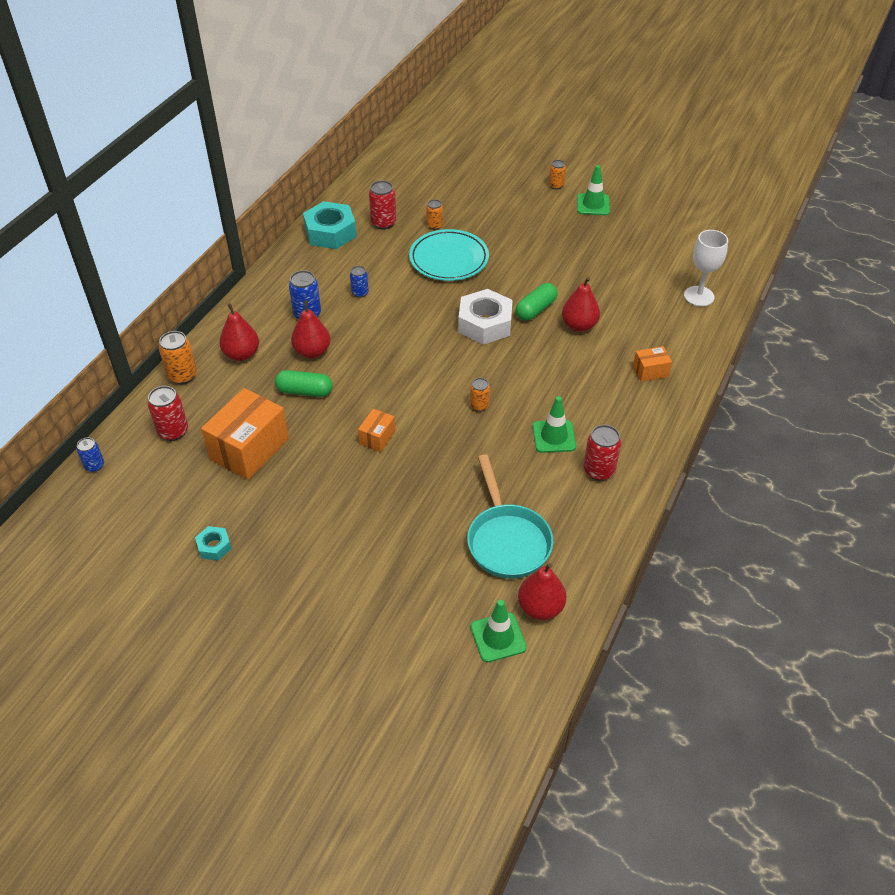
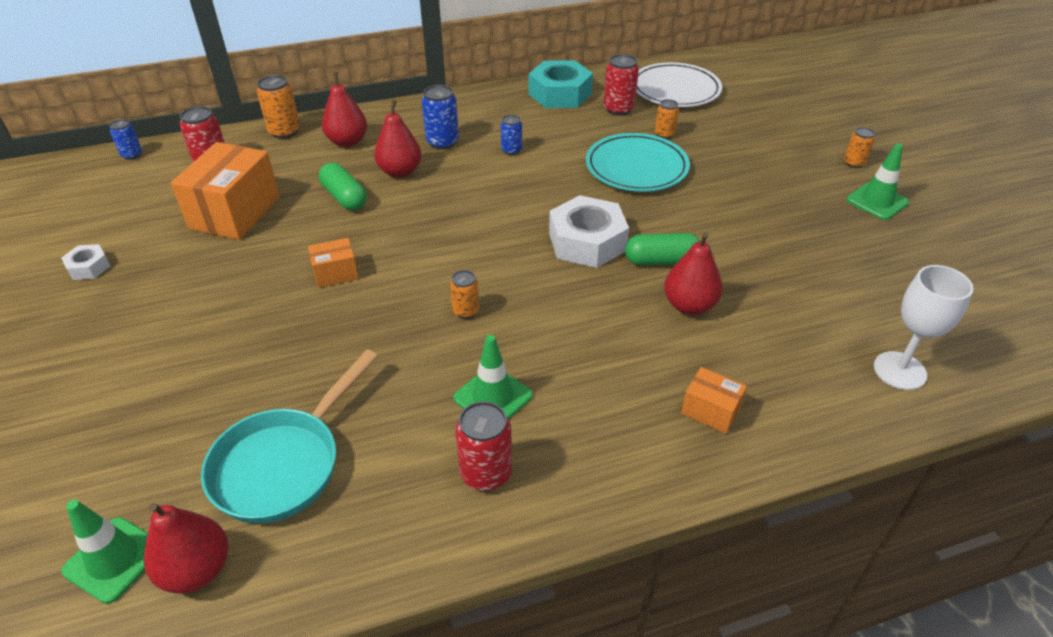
camera: 45 degrees right, 5 degrees down
turquoise nut [195,526,231,561] -> white nut [62,244,110,280]
orange box [201,388,289,480] -> orange box turned 60 degrees counterclockwise [171,142,280,240]
none -> white plate [636,62,722,107]

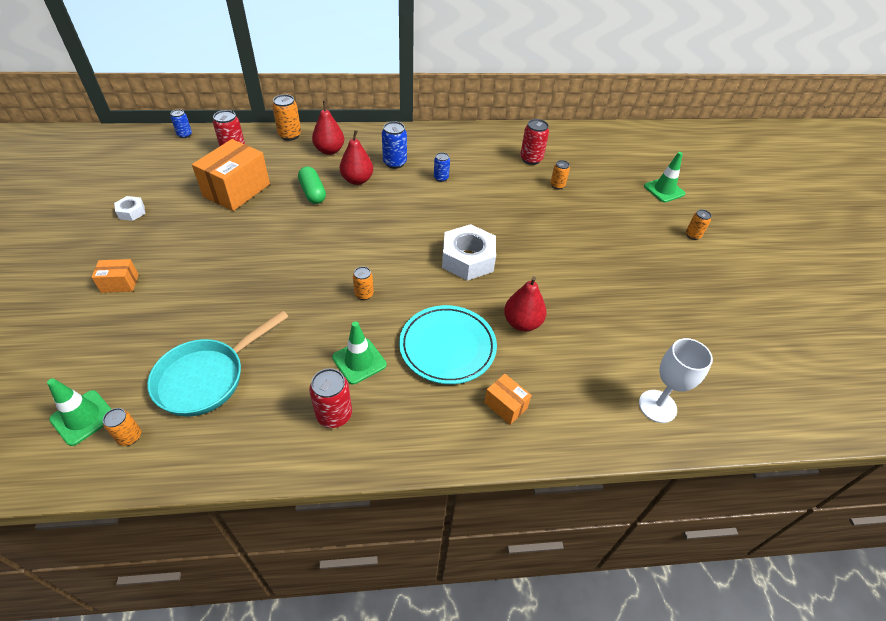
camera: 10 degrees right, 5 degrees up
red pear [144,503,228,593] -> orange can [103,408,141,446]
orange box [308,238,359,288] -> orange box moved to [91,259,139,293]
turquoise nut [529,60,593,108] -> none
turquoise plate [586,133,690,192] -> turquoise plate moved to [399,305,497,384]
green capsule [625,233,700,265] -> none
white plate [636,62,722,107] -> none
green traffic cone [846,143,909,220] -> green traffic cone moved to [644,152,686,202]

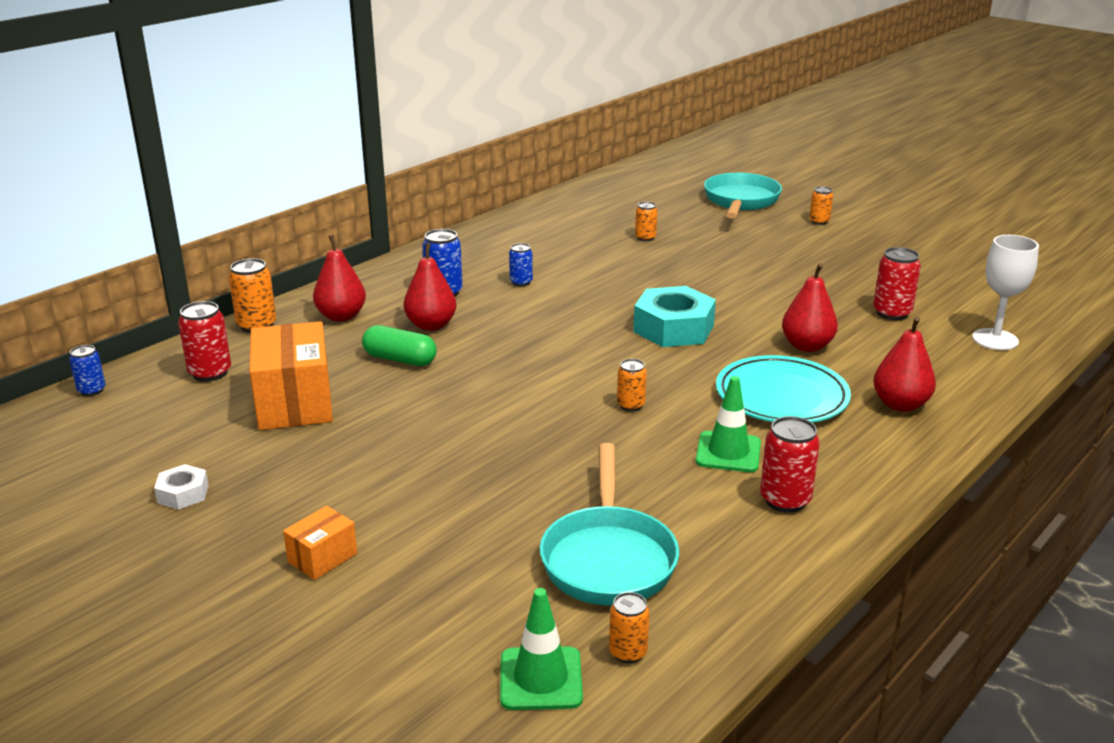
camera: 40 degrees left, 20 degrees down
white nut [442,224,496,281] -> turquoise nut [633,286,716,347]
orange box [484,374,532,425] -> red pear [873,317,936,412]
red can [520,119,549,165] -> red can moved to [873,247,921,320]
green traffic cone [644,152,686,202] -> turquoise pan [704,173,782,219]

